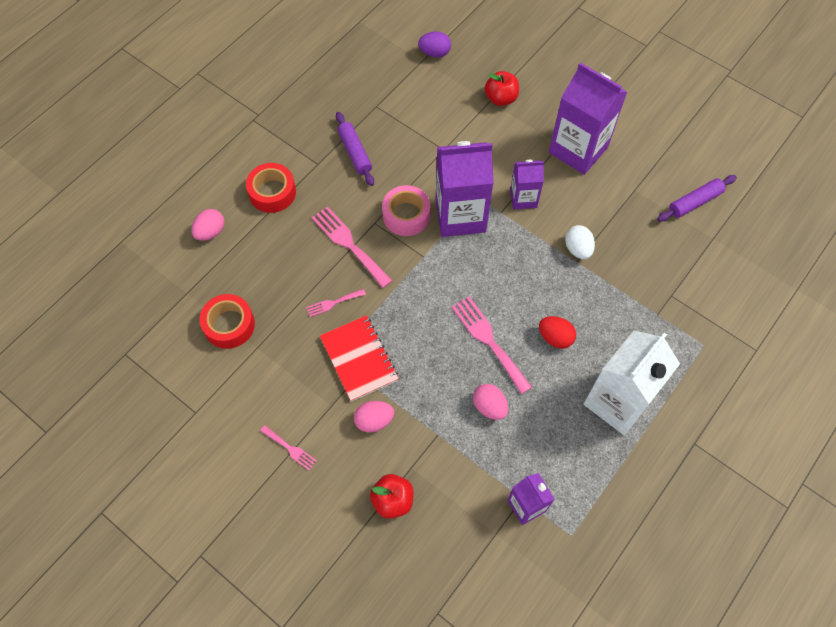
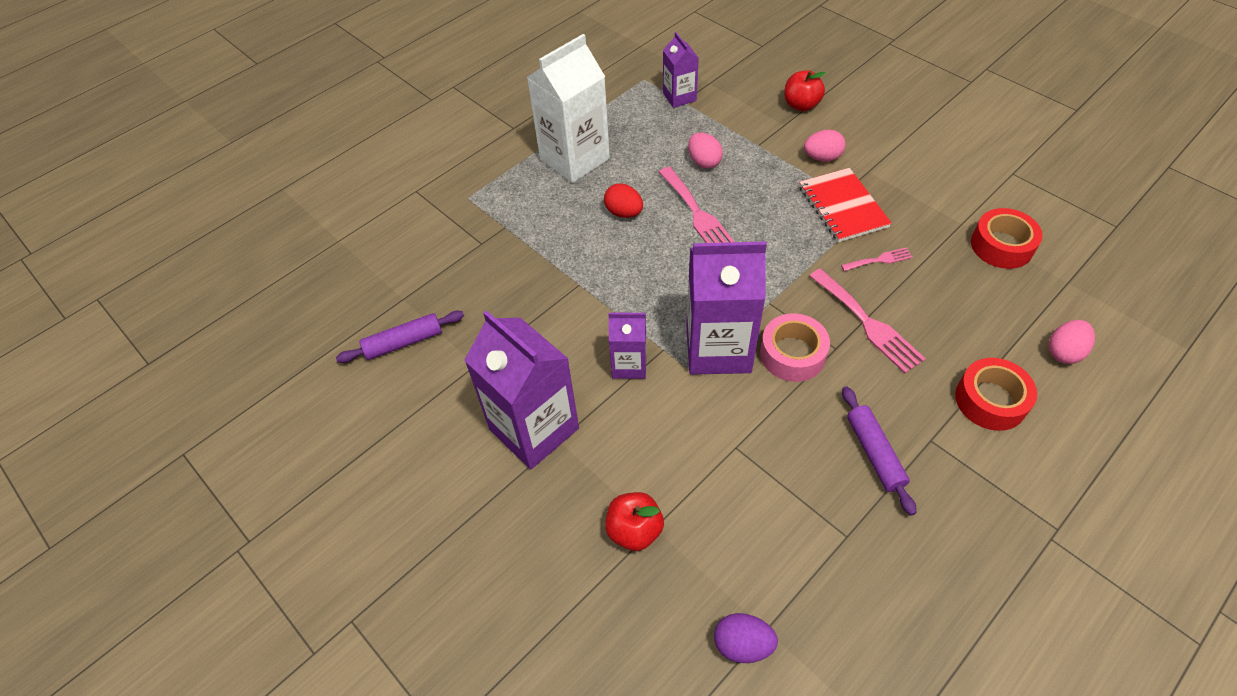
camera: 170 degrees left, 10 degrees down
pink fork [260,425,317,470] -> none
white egg [565,225,595,259] -> none

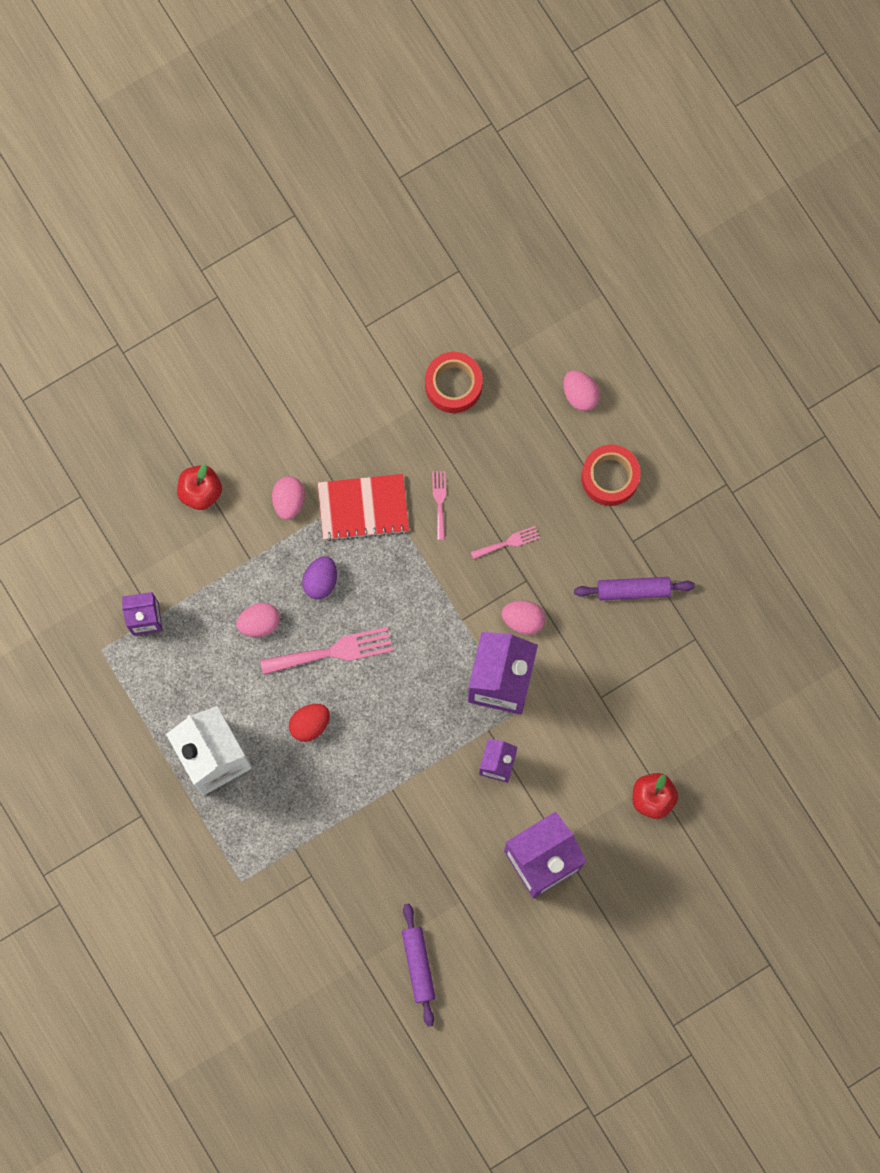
camera: 80 degrees left, 25 degrees up
purple egg [714,613,778,663] -> purple egg moved to [302,556,337,599]
pink tape [760,313,830,382] -> pink egg [502,601,546,635]
pink fork [809,269,926,373] -> pink fork [471,526,540,559], size x0.54

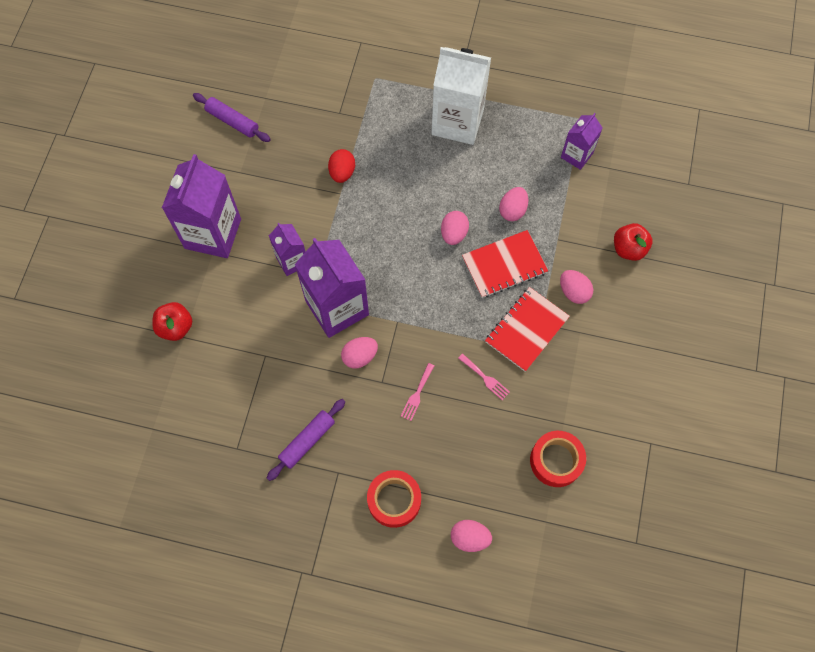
camera: 135 degrees right, 10 degrees down
pink fork [260,627,393,675] -> pink egg [441,211,469,245]
red egg [289,704,330,742] -> red egg moved to [328,149,355,183]
purple egg [302,556,337,599] -> red notebook [462,230,548,298]

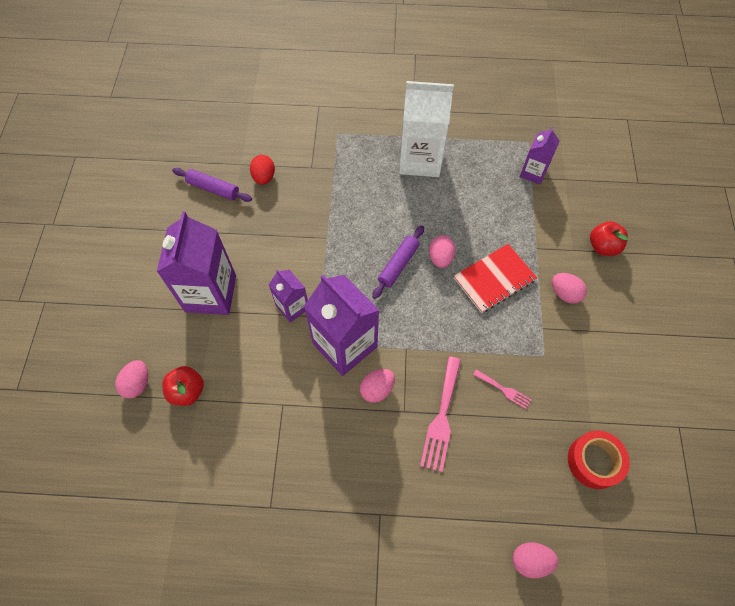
camera: 10 degrees left, 5 degrees down
purple rolling pin [267,399,345,481] -> purple rolling pin moved to [372,225,424,299]
red egg [328,149,355,183] -> red egg moved to [250,155,275,185]
red tape [367,470,421,528] -> none
pink fork [401,363,434,421] -> pink fork [420,356,461,472], size x1.87
red notebook [485,287,570,372] -> none
pink egg [499,187,528,221] -> pink egg moved to [115,360,148,399]

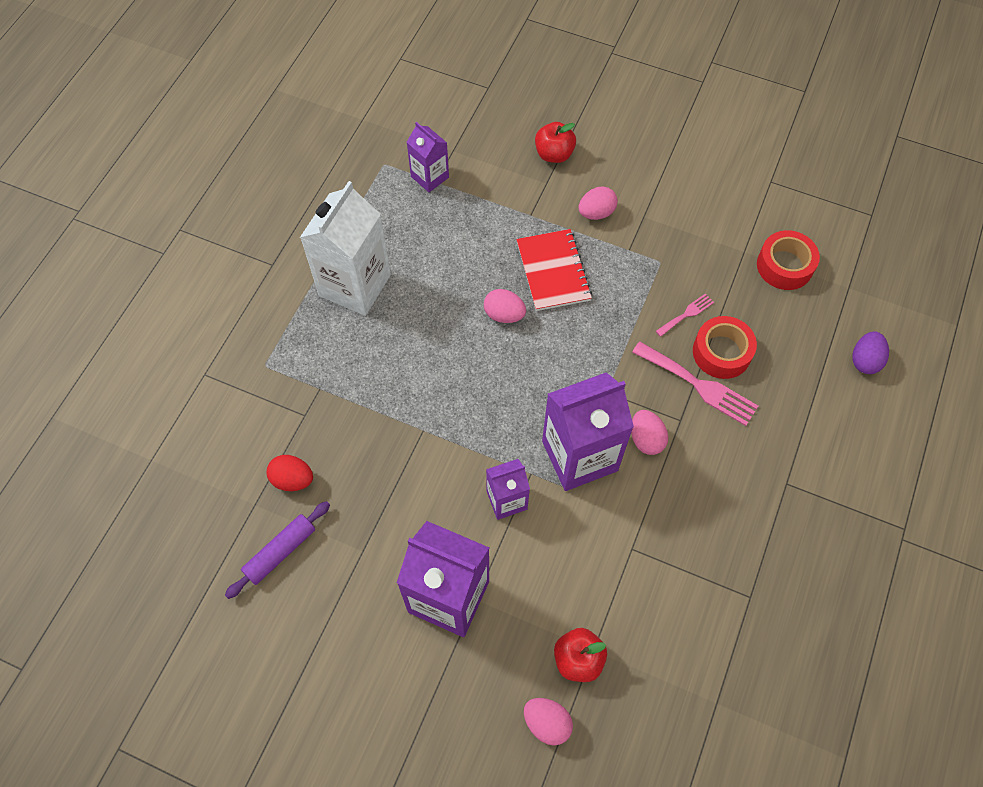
camera: 70 degrees left, 0 degrees up
purple rolling pin [372,225,424,299] -> none
pink egg [513,542,558,578] -> purple egg [853,331,889,374]
none -> red tape [693,316,757,379]

